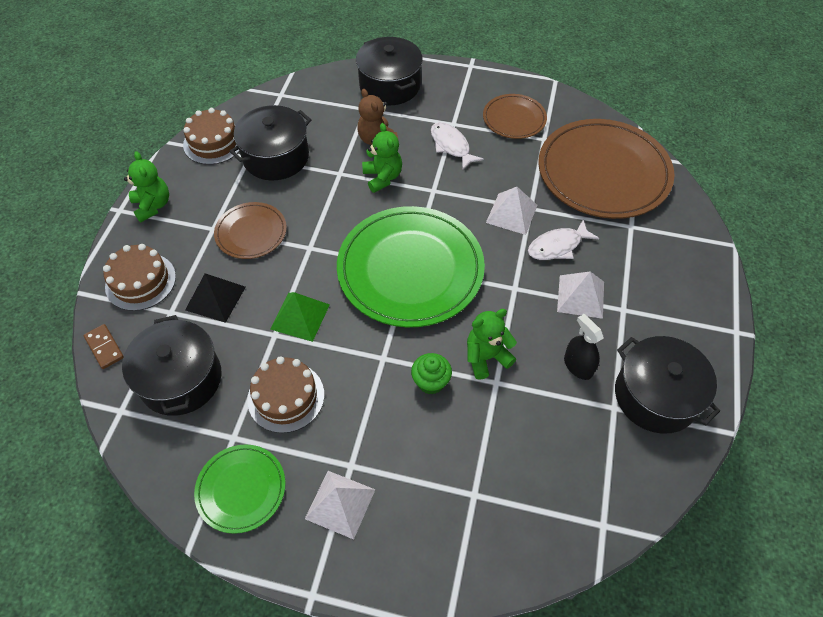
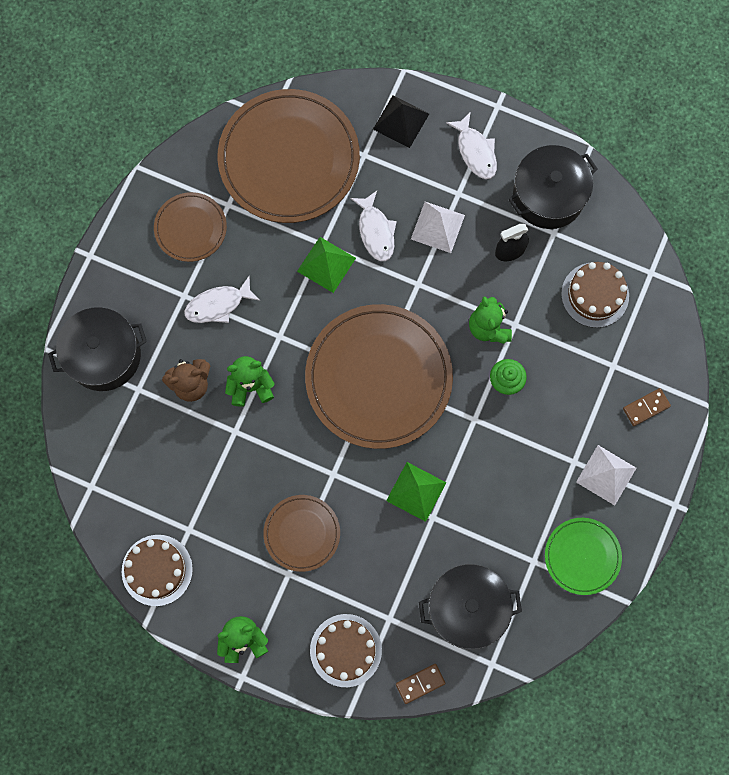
camera: 80 degrees left, 20 degrees up
black pyramid [185,273,246,323] -> black pyramid moved to [373,96,429,148]
black pot [230,105,311,180] -> none
brown cake [247,356,324,433] -> brown cake moved to [561,262,629,328]
green plate [337,206,485,327] -> brown plate [305,304,453,449]
white pyramid [486,187,537,235] -> green pyramid [297,237,356,293]
none -> white fish [446,112,497,179]
none -> brown domino [623,388,671,426]

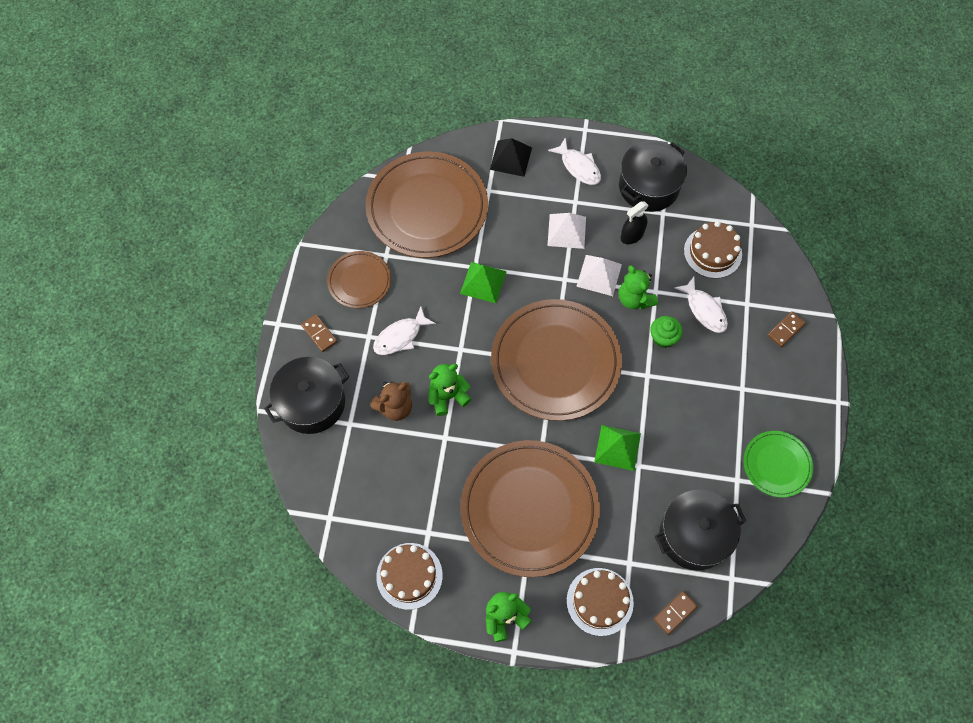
camera: 15 degrees left, 10 degrees down
brown plate [264,495,340,572] -> brown plate [461,440,600,577], size x1.97
white fish [350,191,397,261] -> white fish moved to [674,277,728,333]
white pyramid [576,445,636,506] -> white pyramid moved to [576,255,622,296]
none -> brown domino [301,314,337,352]

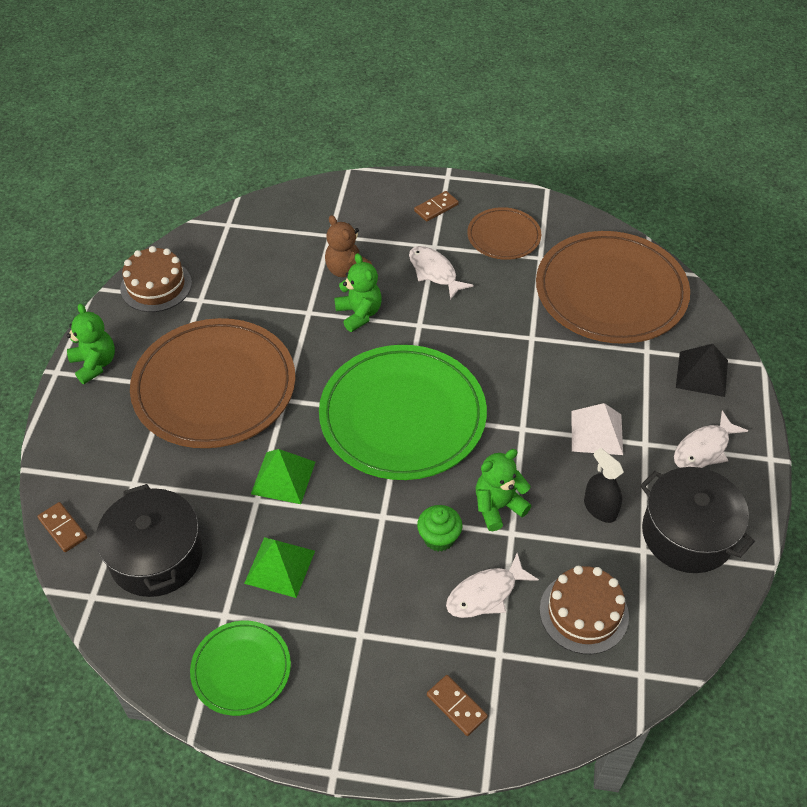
camera: 90 degrees right, 15 degrees down
black pot [264,357,349,434] -> none
green pyramid [460,262,507,303] -> green pyramid moved to [244,537,315,598]
brown plate [491,299,622,421] -> green plate [319,345,487,480]
brown cake [567,568,634,636] -> none
white pyramid [576,255,622,296] -> none

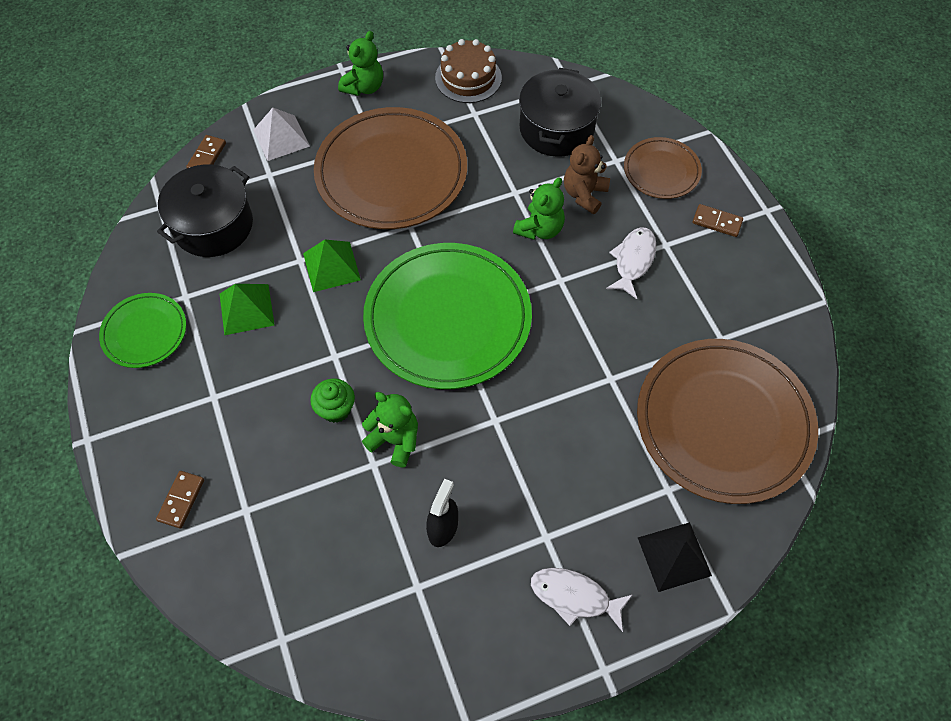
camera: 60 degrees right, 10 degrees up
white fish [446,553,539,618] -> none
brown plate [467,207,541,260] -> brown plate moved to [624,137,702,199]
brown cake [540,566,629,654] -> none
white pyramid [571,403,623,455] -> white pyramid moved to [254,108,310,161]
black pot [640,467,755,573] -> black pot moved to [519,68,601,157]

